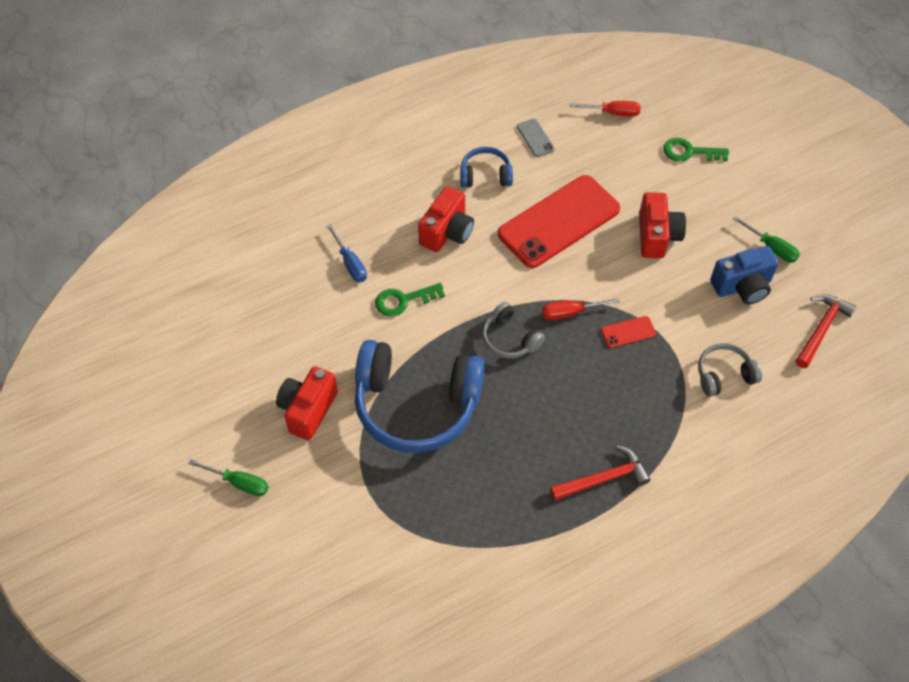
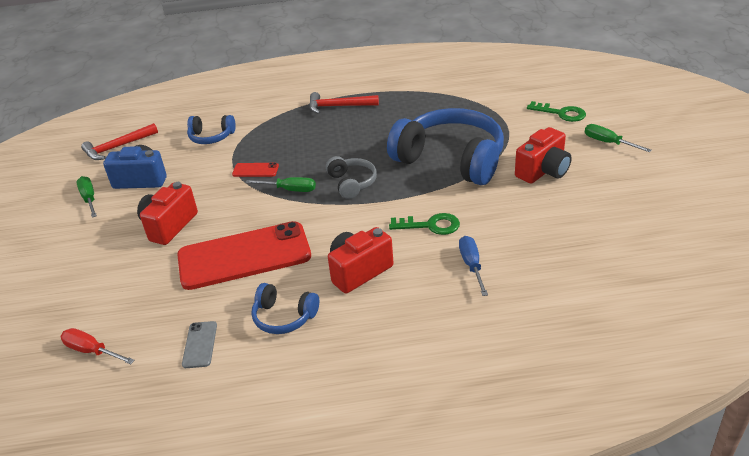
camera: 155 degrees left, 20 degrees down
red screwdriver [542,298,620,320] -> green screwdriver [246,177,316,192]
green key [663,138,729,162] -> green key moved to [527,101,586,122]
grey headphones [698,343,762,397] -> blue headphones [187,115,236,144]

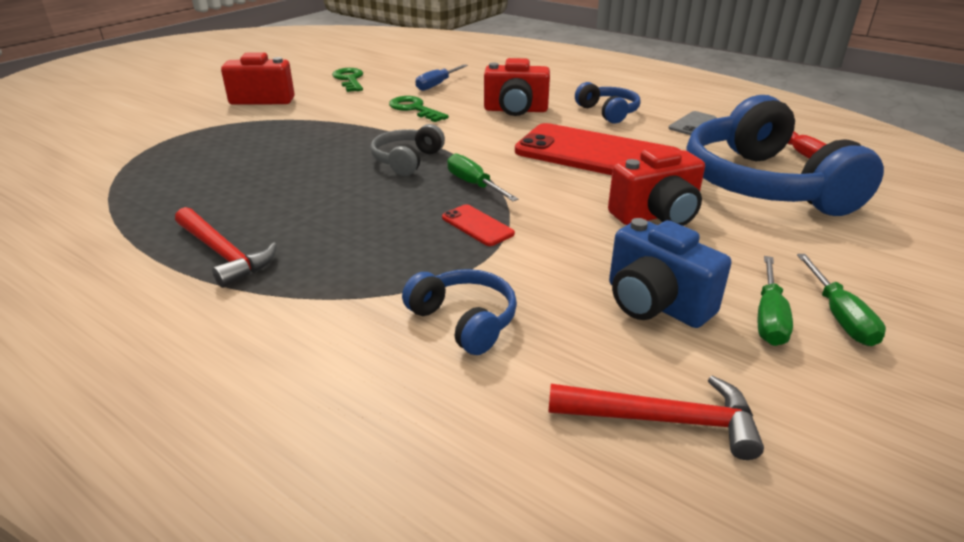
camera: 140 degrees left, 5 degrees down
blue headphones [387,108,504,185] -> blue headphones moved to [686,95,884,216]
green key [527,101,586,122] -> green key moved to [332,68,363,92]
green screwdriver [585,124,652,152] -> green screwdriver moved to [797,254,886,346]

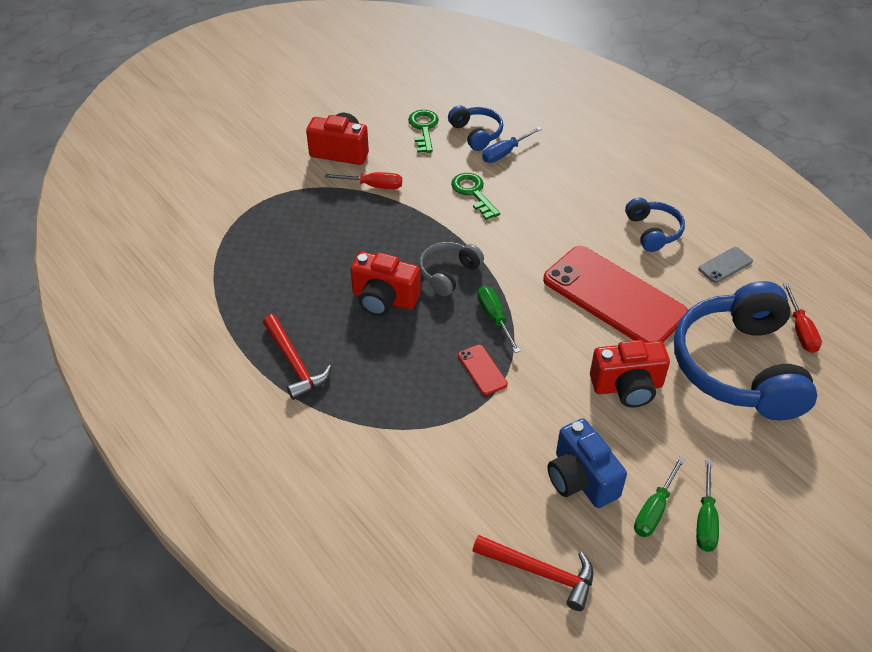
camera: 15 degrees right, 15 degrees up
blue headphones [402,269,517,355] -> blue headphones moved to [448,105,503,151]
red camera [484,58,550,116] -> red camera moved to [350,252,421,316]
none -> red screwdriver [325,172,402,189]

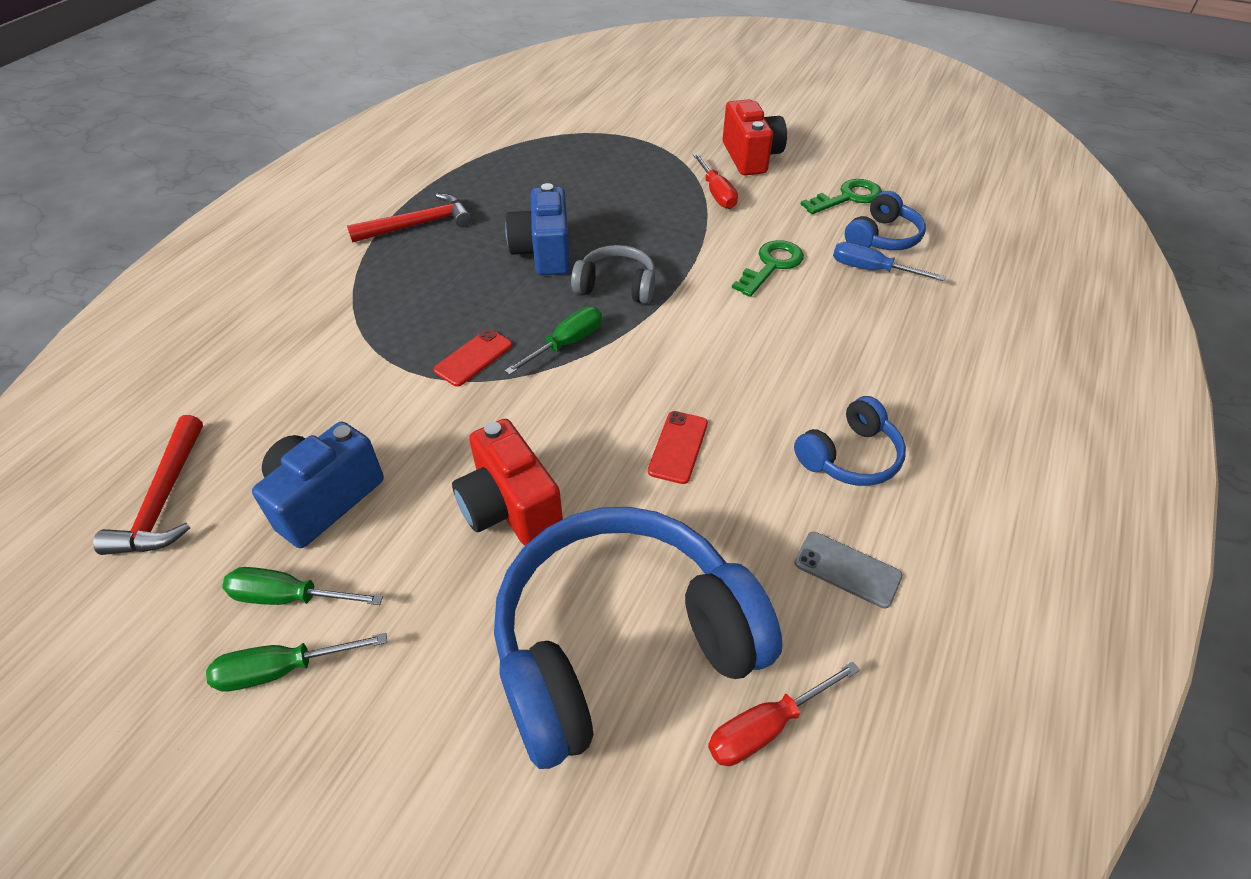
camera: 65 degrees right, 0 degrees up
red hammer [263,314,332,400] -> red hammer turned 150 degrees counterclockwise [347,193,472,243]
red camera [350,252,421,316] -> blue camera [505,183,570,275]
red phone [543,246,688,342] -> red phone [648,411,708,484], size x0.40

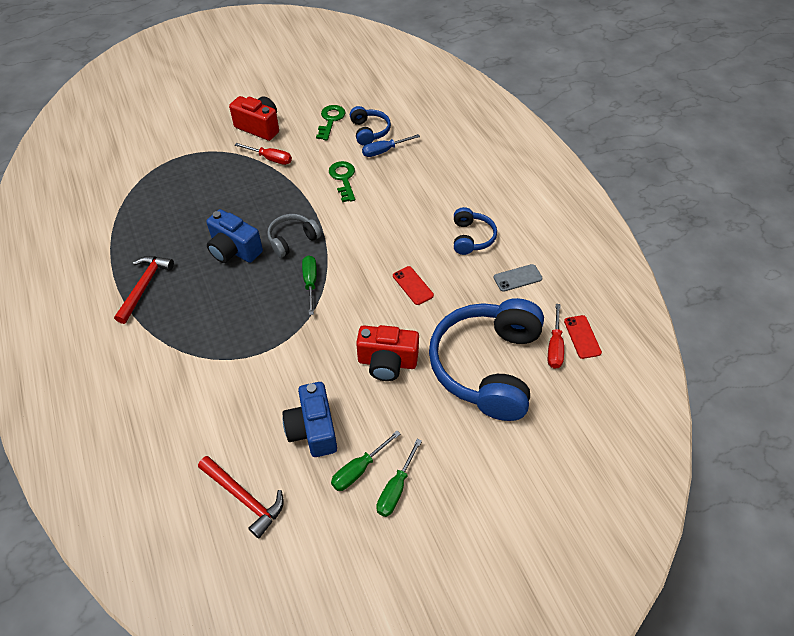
camera: 50 degrees left, 5 degrees up
red phone [433,329,512,387] -> red phone moved to [564,315,602,359]

